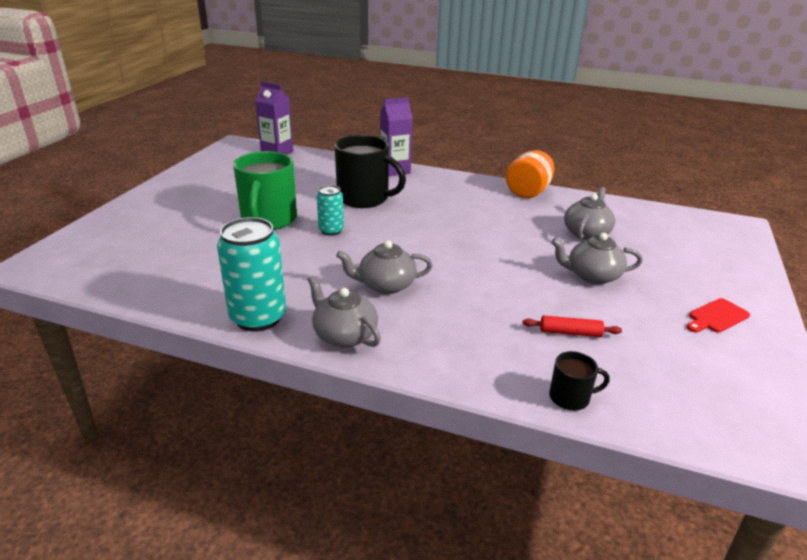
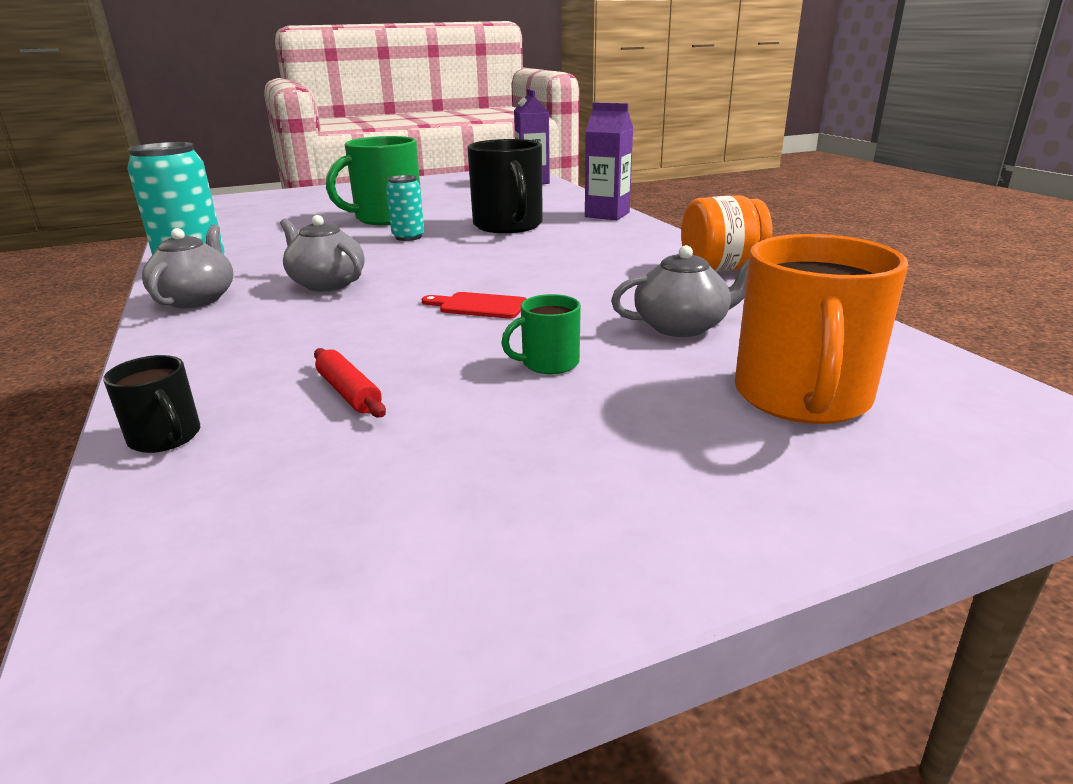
camera: 50 degrees right, 5 degrees down
grey teapot [551,233,643,284] -> green mug [501,294,581,374]
red cutting board [687,298,750,332] -> red cutting board moved to [422,292,527,319]
none -> orange mug [735,234,908,424]

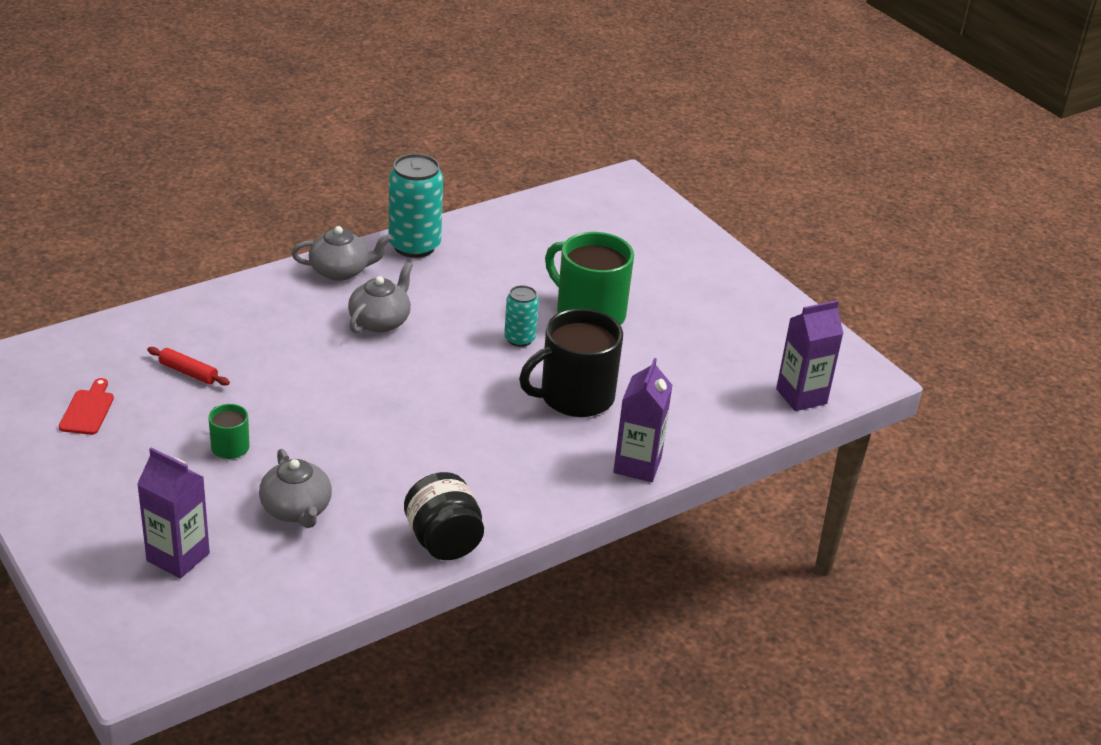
camera: 75 degrees right, 10 degrees up
black mug [103,355,200,453] -> none
red rolling pin [314,348,386,417] -> red rolling pin turned 75 degrees clockwise [147,347,230,386]
red cutting board [422,292,527,319] -> red cutting board moved to [59,378,114,435]
orange jar [681,195,772,272] -> black jar [404,472,484,560]
orange mug [735,234,908,424] -> purple carton [137,447,210,579]

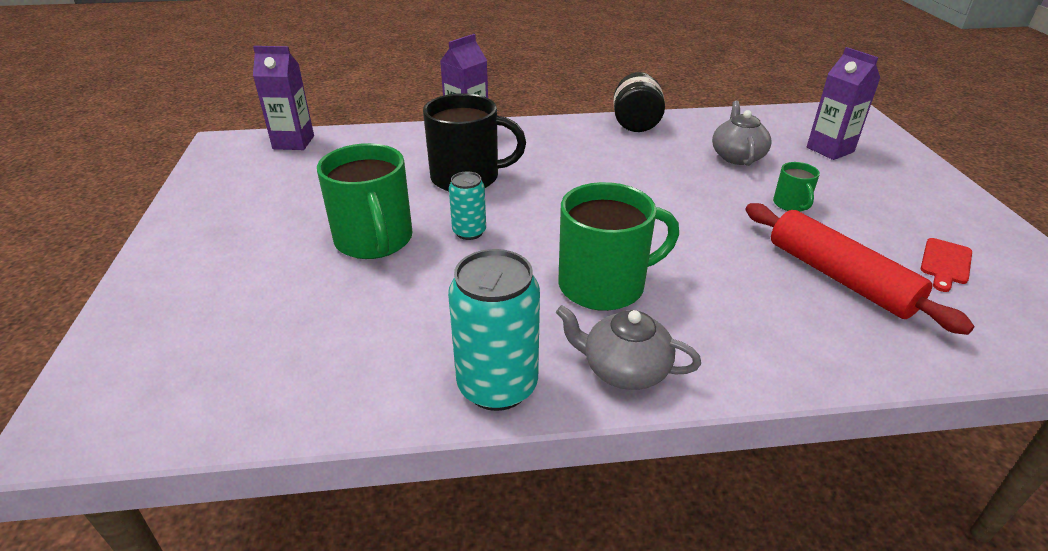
camera: 150 degrees left, 0 degrees up
red rolling pin [147,347,230,386] -> red rolling pin [746,203,975,335], size x2.15
grey teapot [348,262,413,333] -> green mug [559,182,679,311]

